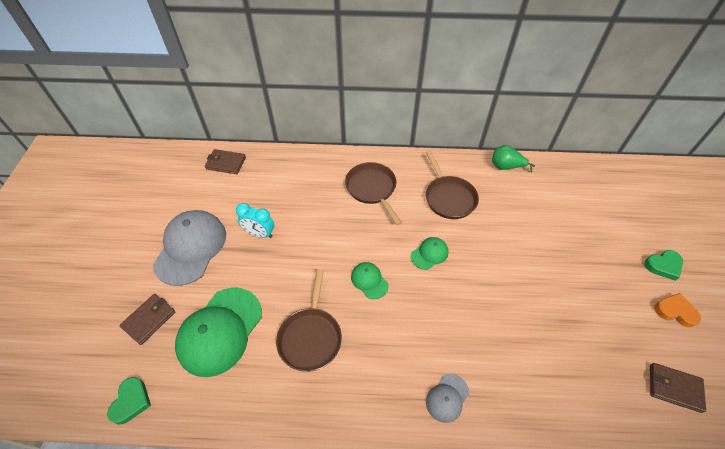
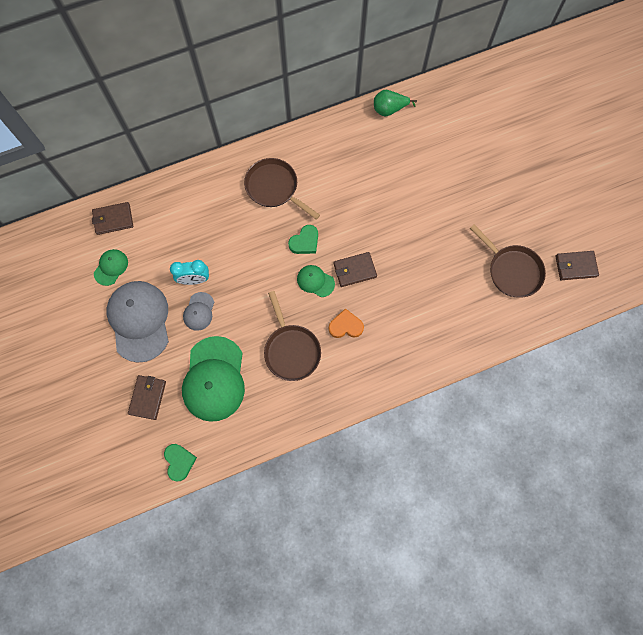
camera: 25 degrees left, 20 degrees up
green cap [411,237,449,270] -> green cap moved to [94,249,128,286]
brown pan [426,150,479,219] -> brown pan moved to [470,225,546,298]
grey cap [426,374,469,423] -> grey cap moved to [183,292,214,331]
green heart [644,250,683,281] -> green heart moved to [288,225,318,254]
orange heart [654,293,701,327] -> orange heart moved to [329,308,364,338]
none -> brown wallet [333,252,377,287]

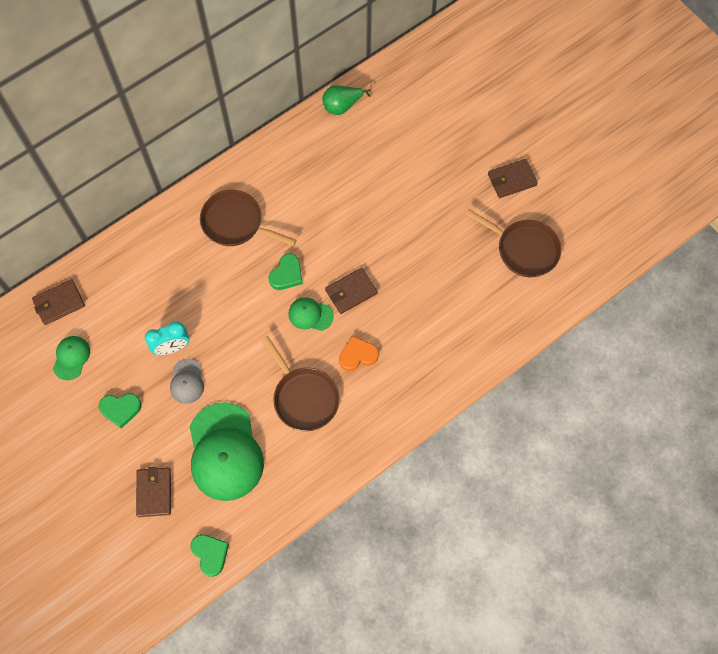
camera: 15 degrees left, 5 degrees down
grey cap [107,281,169,363] -> green heart [98,393,142,429]
brown wallet [555,251,599,280] -> brown wallet moved to [488,159,538,198]

